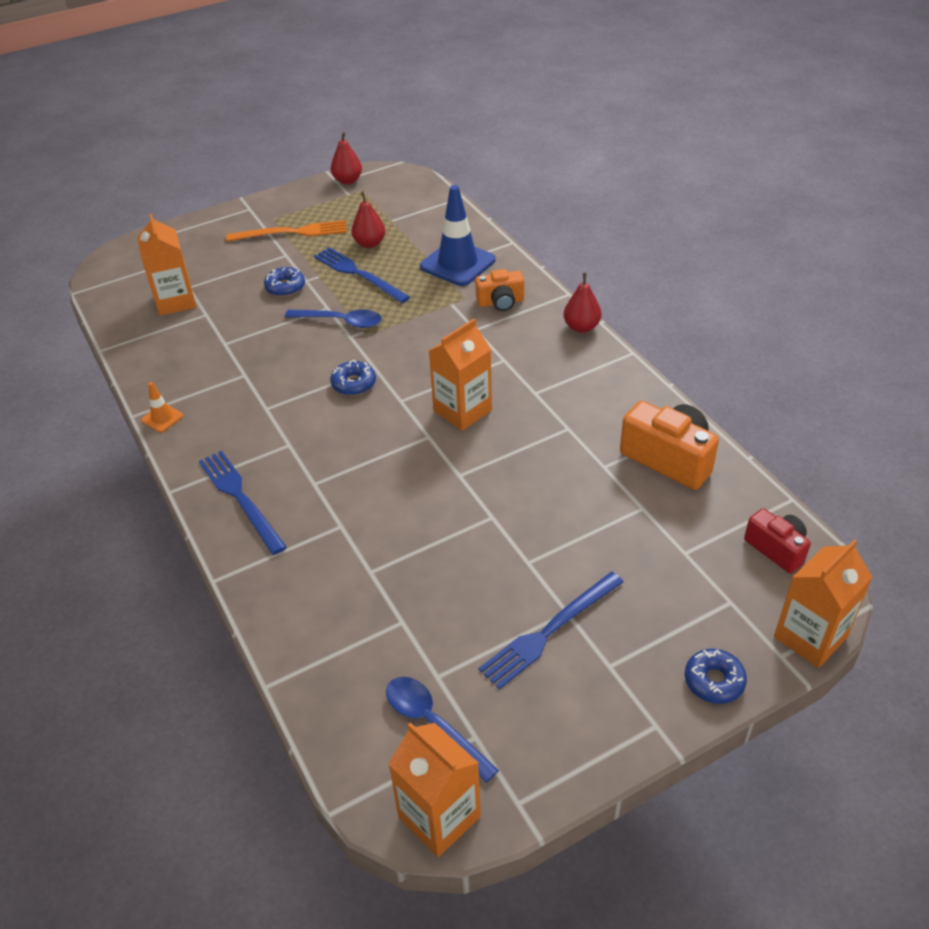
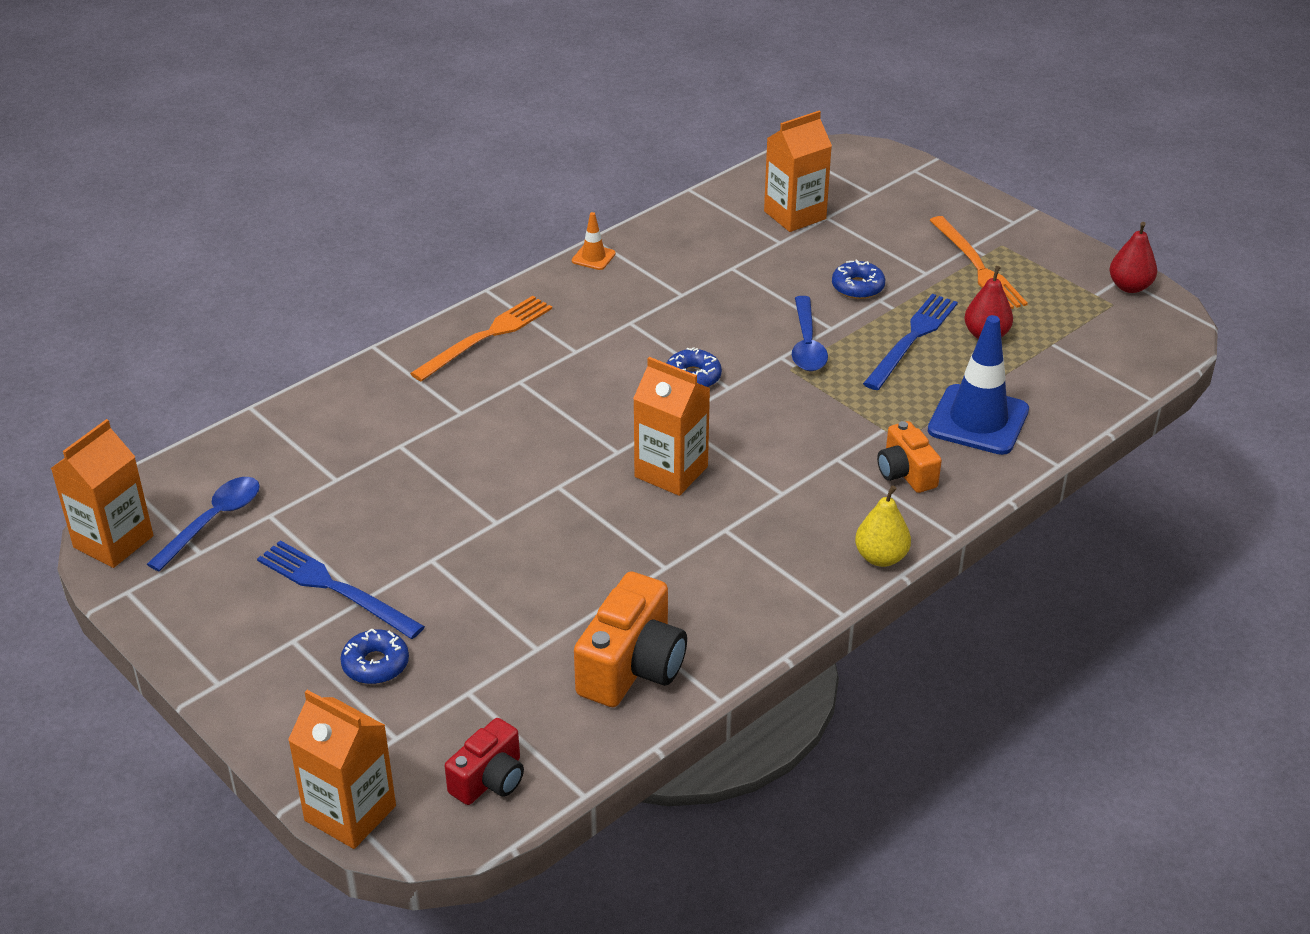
camera: 75 degrees right, 5 degrees down
blue fork [199,451,287,555] -> orange fork [410,296,552,381]
red pear [563,273,602,333] -> yellow pear [855,485,911,567]
blue donut [685,649,747,704] -> blue donut moved to [340,628,409,684]

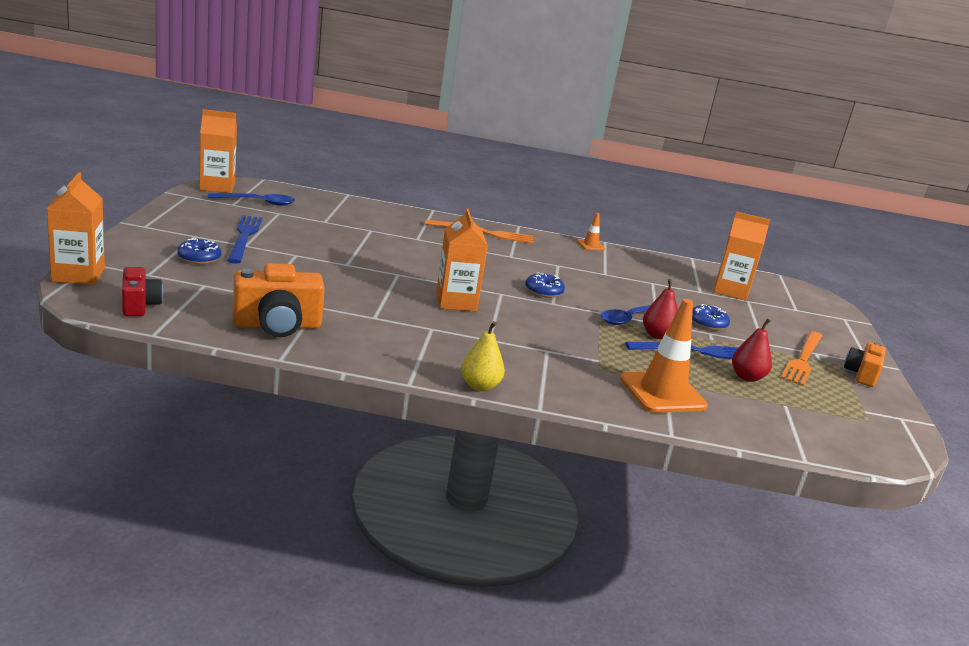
camera: 45 degrees right, 15 degrees down
red camera [445,718,524,805] -> red camera turned 105 degrees counterclockwise [122,267,163,316]
orange camera [877,421,942,493] -> orange camera moved to [844,342,886,387]
blue traffic cone [928,315,1029,455] -> orange traffic cone [620,299,708,413]
red pear [1110,222,1157,293] -> red pear moved to [643,279,678,339]

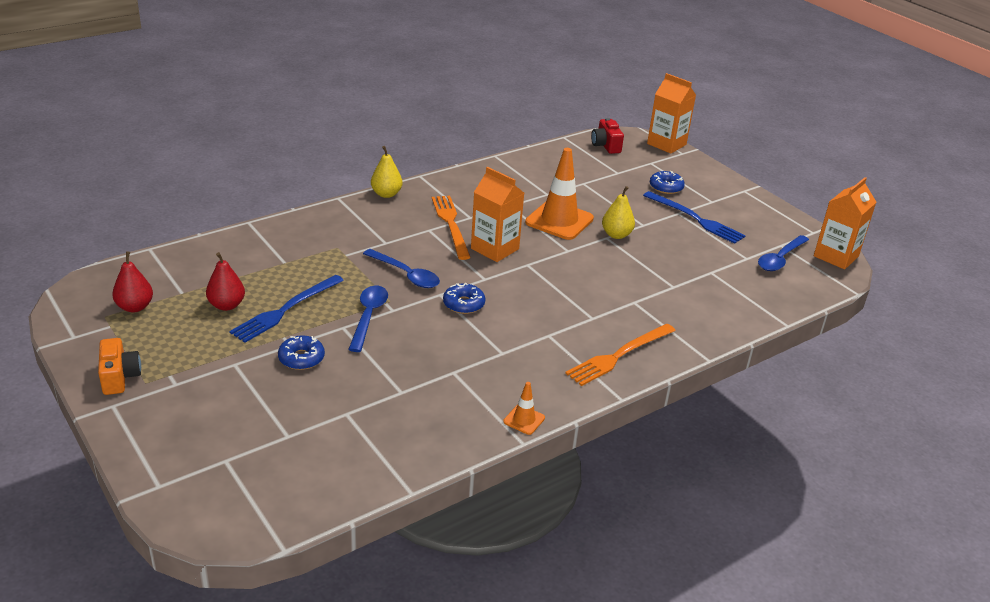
camera: 140 degrees right, 10 degrees up
red camera [122,267,163,316] -> red camera turned 45 degrees clockwise [591,118,624,154]
orange camera [233,263,325,337] -> none
orange traffic cone [620,299,708,413] -> orange traffic cone moved to [525,148,594,240]
red pear [643,279,678,339] -> red pear moved to [112,251,153,312]
orange carton [714,212,770,301] -> none
orange fork [781,331,822,386] -> orange fork moved to [432,196,471,260]
none -> blue spoon [363,249,440,288]
none -> yellow pear [602,186,635,239]

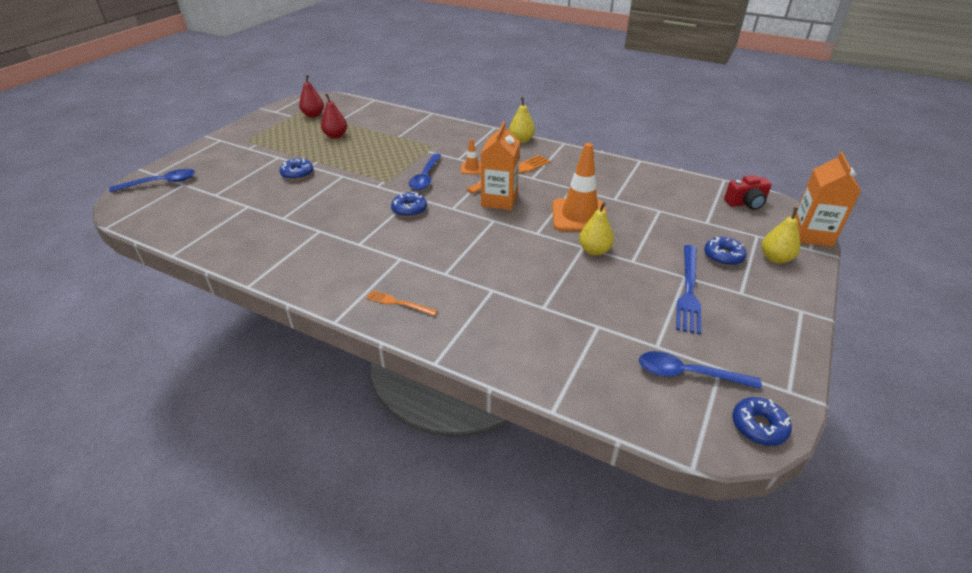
camera: 65 degrees right, 5 degrees up
orange camera [98,338,141,395] -> none
blue fork [229,275,344,343] -> none
blue spoon [348,286,388,352] -> blue spoon moved to [109,169,195,192]
orange traffic cone [503,382,545,435] -> orange traffic cone moved to [460,139,481,175]
orange fork [565,324,676,386] -> orange fork [366,290,438,316], size x0.55
red camera [591,118,624,154] -> red camera turned 150 degrees counterclockwise [724,175,772,210]
orange carton [814,177,876,269] -> blue donut [732,397,792,446]
none -> yellow pear [762,207,800,264]

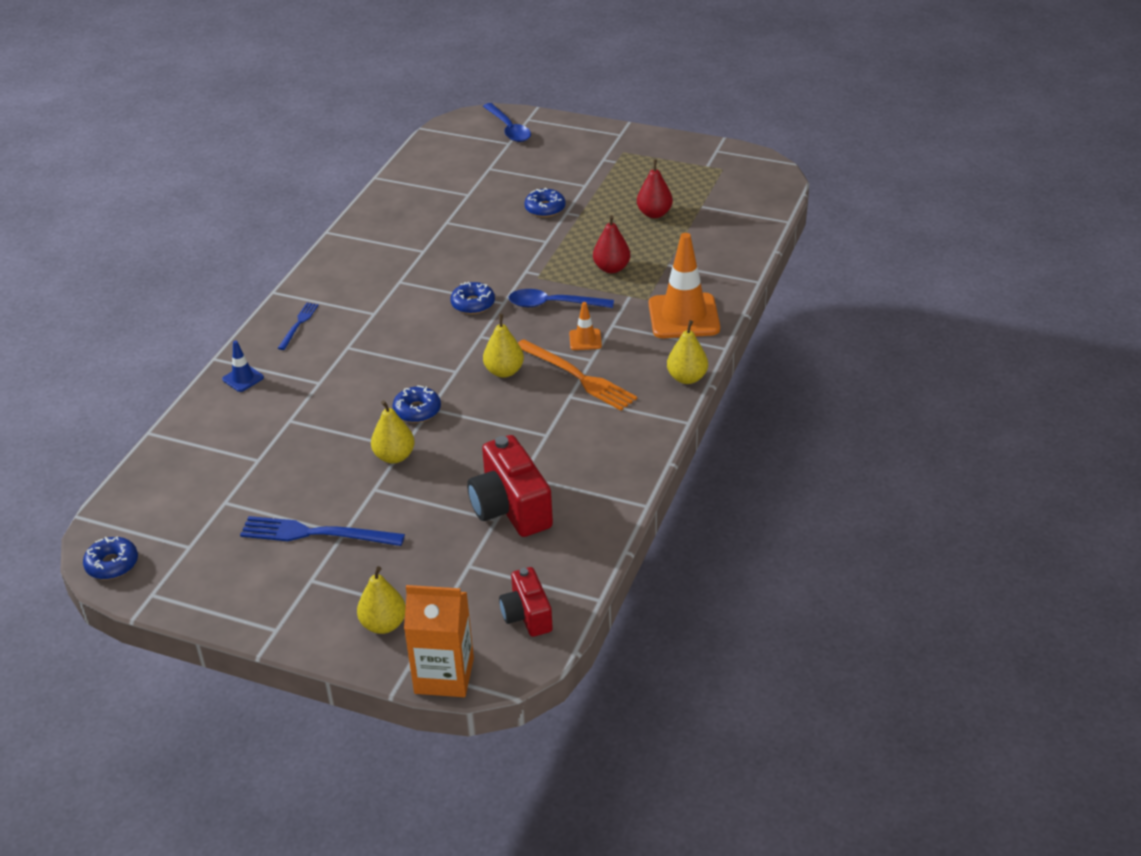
camera: 85 degrees right, 0 degrees up
red pear [299,75,324,118] -> red pear moved to [593,215,630,273]
orange fork [366,290,438,316] -> blue fork [278,303,319,350]
orange carton [481,121,520,210] -> yellow pear [483,314,524,378]
orange traffic cone [552,143,607,232] -> orange traffic cone moved to [649,233,720,338]
blue spoon [639,351,762,389] -> none
blue donut [704,237,747,266] -> blue donut moved to [392,385,441,423]
none -> blue traffic cone [222,341,264,392]
none -> red camera [467,435,553,537]

